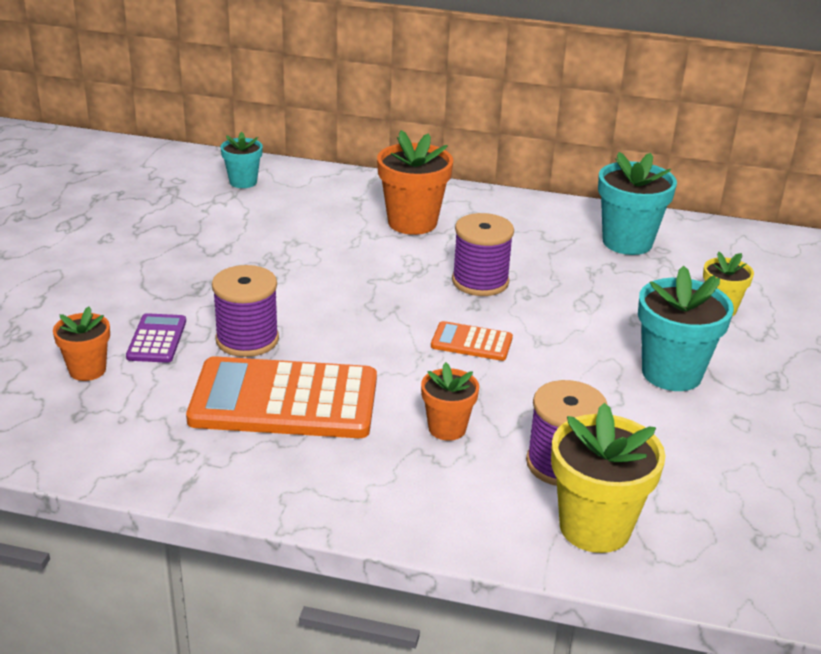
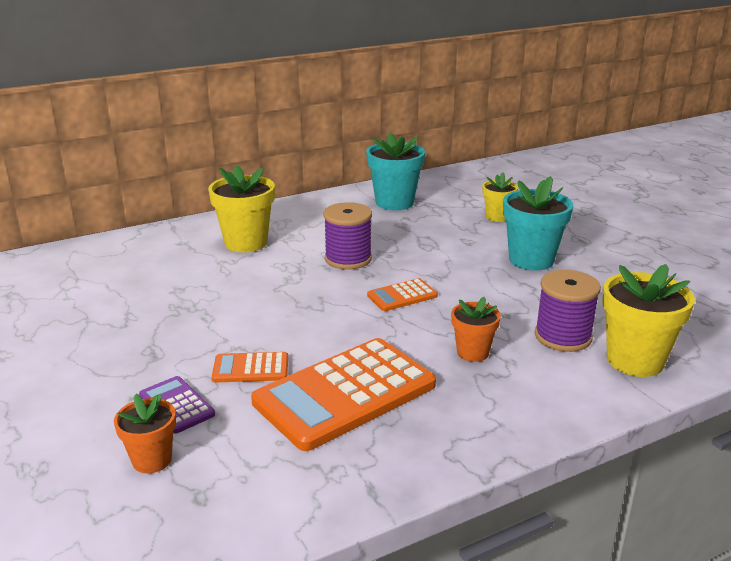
camera: 40 degrees left, 5 degrees down
purple spool [212,265,279,357] -> orange calculator [212,352,288,383]
turquoise flower pot [220,132,263,188] -> none
orange flower pot [377,130,453,235] -> yellow flower pot [208,165,275,252]

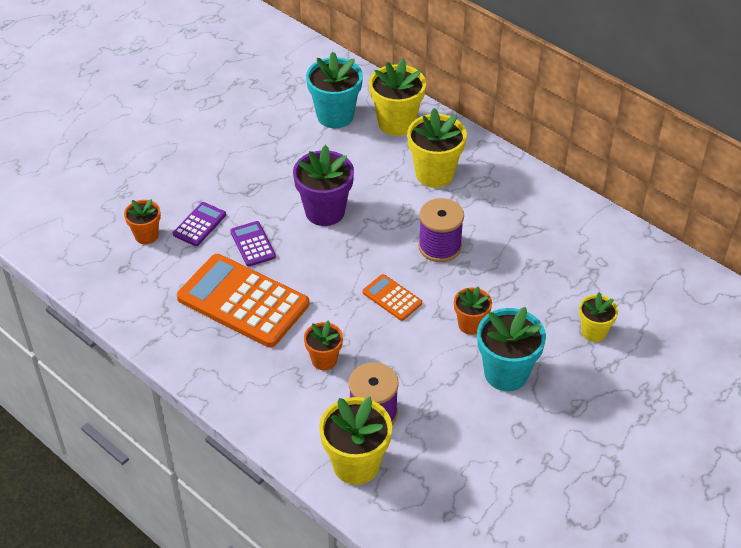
camera: 70 degrees right, 20 degrees up
orange calculator [212,352,288,383] -> purple calculator [230,221,276,266]
turquoise flower pot [366,133,425,210] -> turquoise flower pot moved to [306,52,363,128]
none -> purple flower pot [293,145,354,226]
none -> yellow flower pot [369,59,426,136]
none -> orange flower pot [454,286,492,335]

